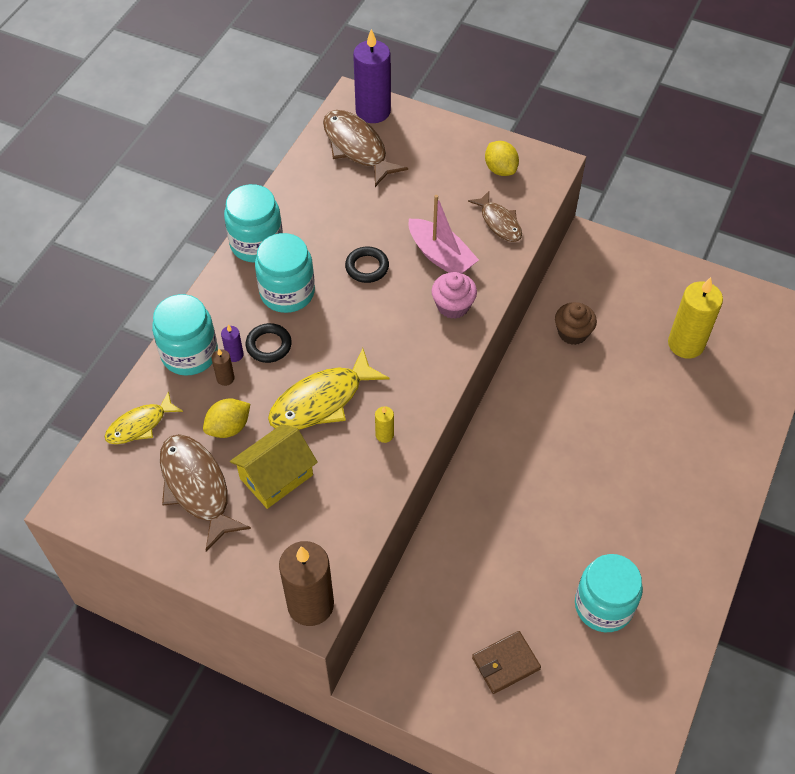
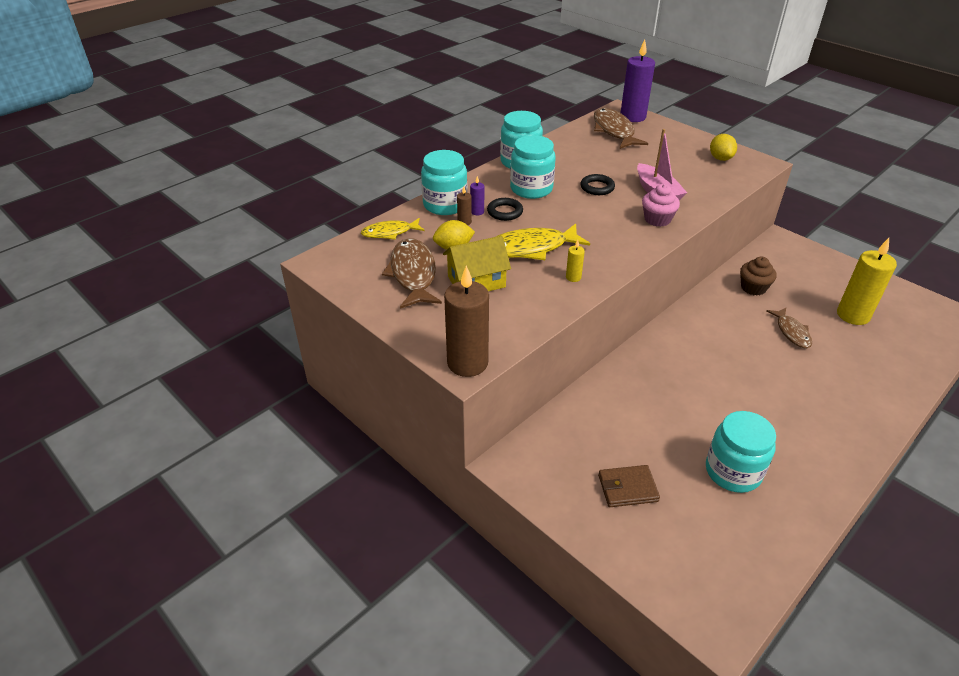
camera: 20 degrees right, 15 degrees down
brown fish [468,191,522,242] -> brown fish moved to [766,308,812,348]

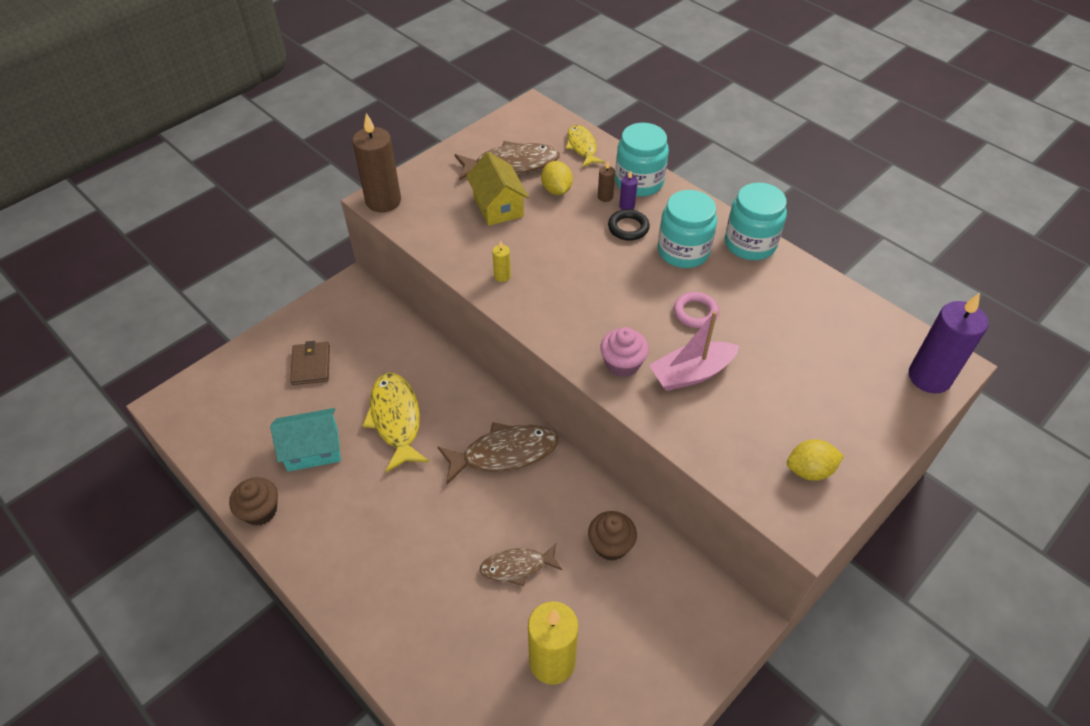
camera: 90 degrees right, 10 degrees up
yellow fish [496,224,590,260] -> yellow fish moved to [362,373,429,473]
black ring [580,174,615,195] -> pink ring [674,292,719,328]
brown fish [594,108,648,149] -> brown fish moved to [438,422,558,484]
turquoise jar [706,411,776,493] -> turquoise house [270,408,341,472]
none -> brown cupcake [229,477,278,526]

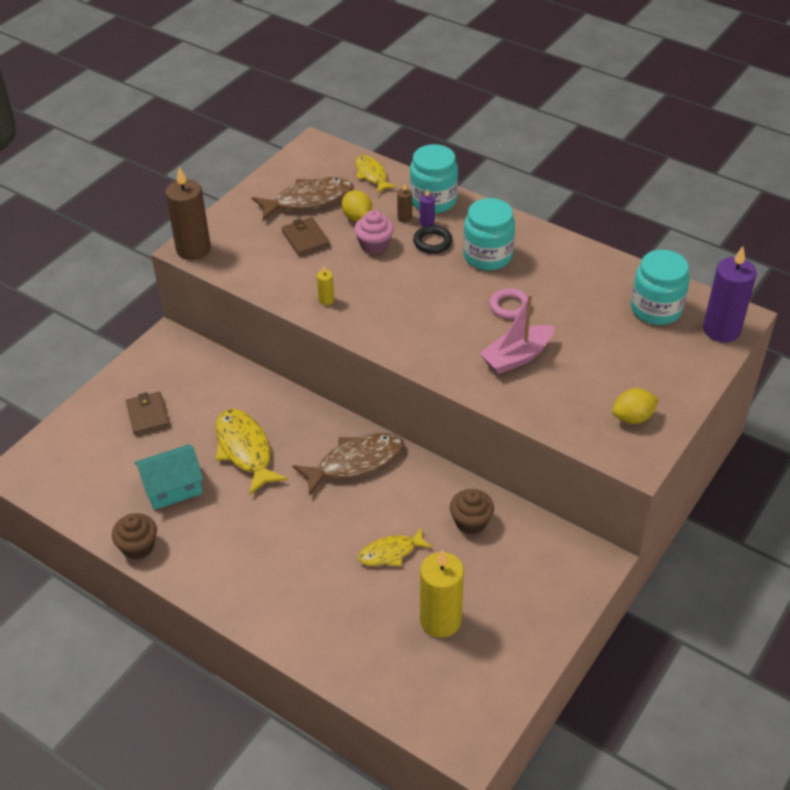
camera: 10 degrees left, 5 degrees down
yellow house [466,152,529,226] -> brown wallet [282,217,330,257]
brown fish [479,544,562,586] -> yellow fish [358,527,432,566]
pink cupcake [600,327,649,377] -> pink cupcake moved to [354,210,394,254]
turquoise jar [725,183,787,260] -> turquoise jar moved to [631,250,690,325]

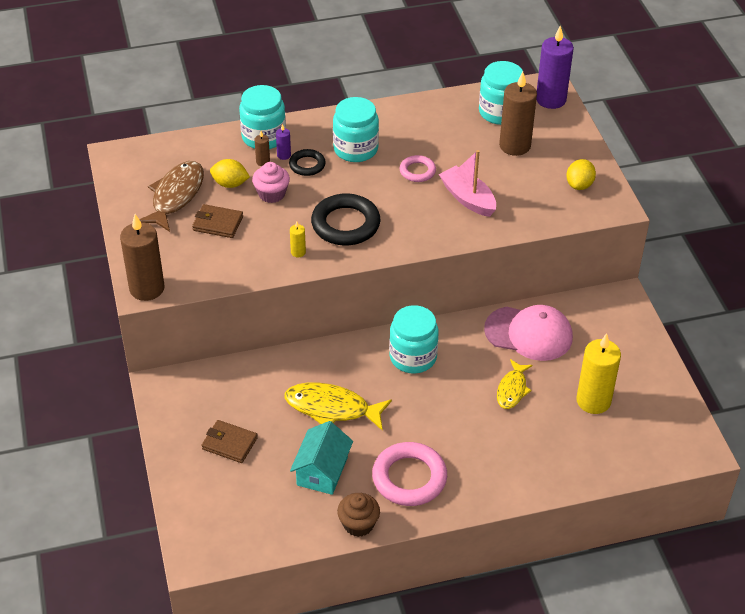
camera: 50 degrees left, 0 degrees up
brown fish [293,433,404,496] -> turquoise jar [389,305,439,374]
yellow fish [355,155,397,194] -> none
brown cupcake [450,489,494,534] -> pink cap [484,305,573,361]
pink boat [479,294,555,374] -> pink boat turned 135 degrees clockwise [439,150,496,217]
none -> black ring [311,193,381,245]
none -> pink ring [372,442,447,506]
none -> brown candle [499,72,537,156]

